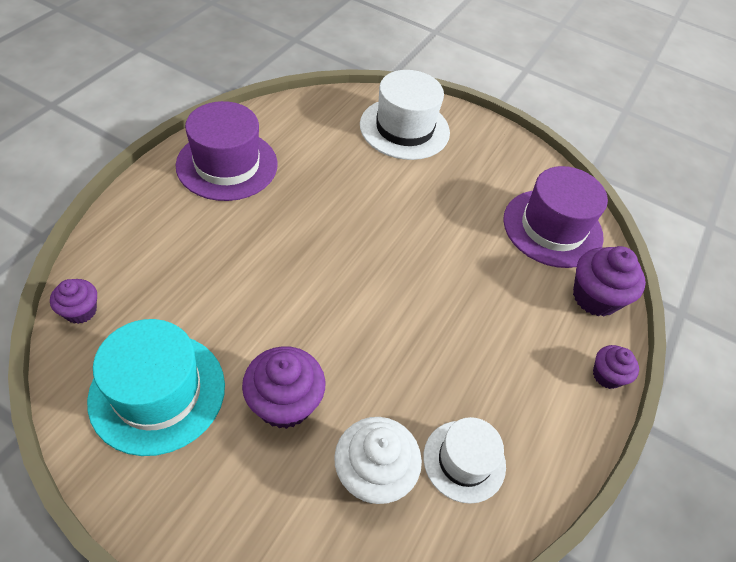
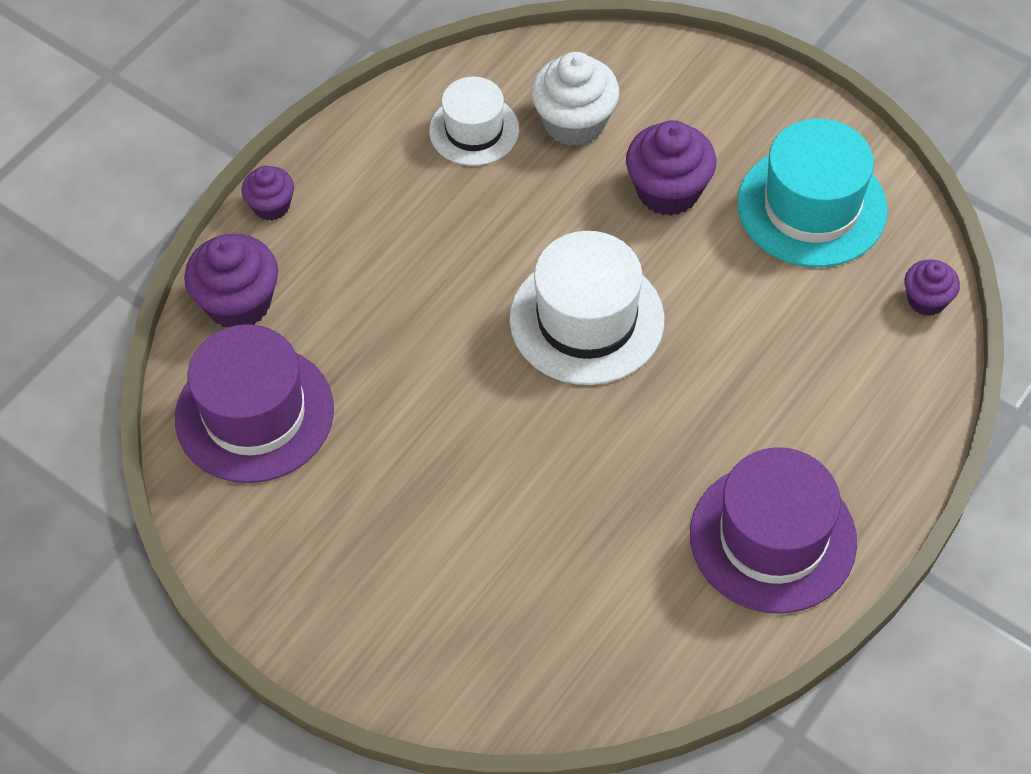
camera: 165 degrees left, 5 degrees up
white hat [360,70,450,160] -> white hat moved to [510,231,665,385]

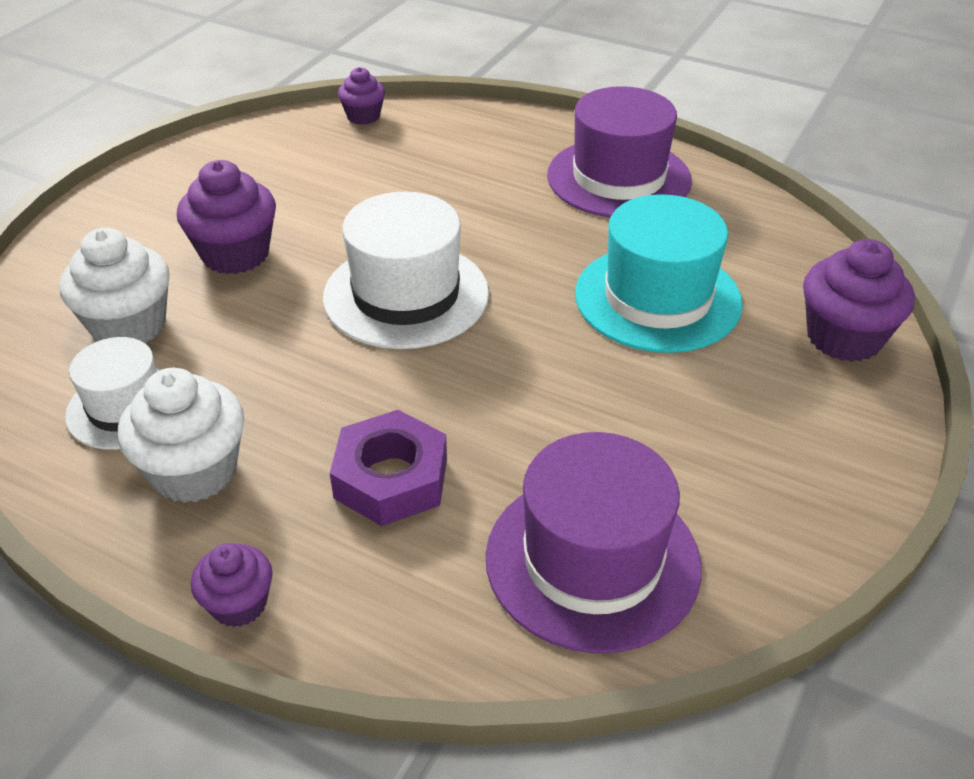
camera: 100 degrees left, 15 degrees down
purple cupcake [184,234,278,327] -> purple cupcake moved to [803,239,915,362]
turquoise hat [737,119,888,267] -> turquoise hat moved to [575,194,743,353]
none -> white cupcake [118,368,244,503]
none -> purple nut [330,410,447,526]

